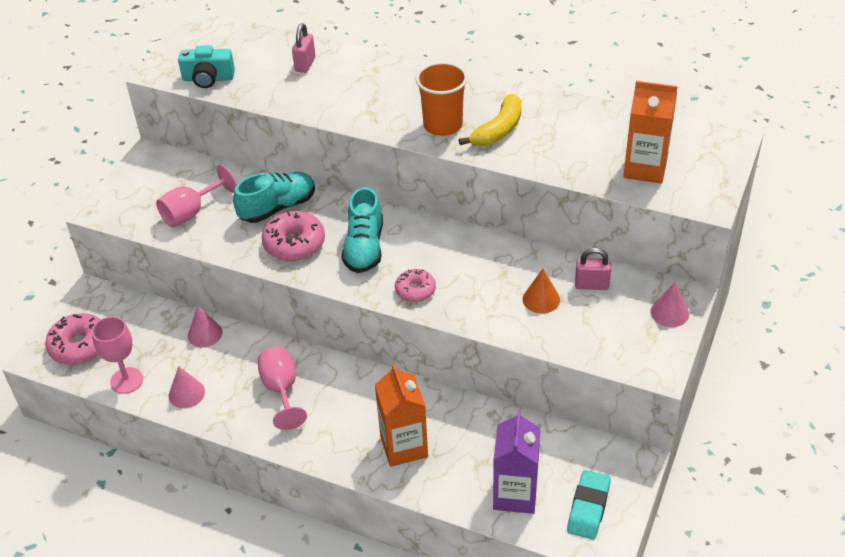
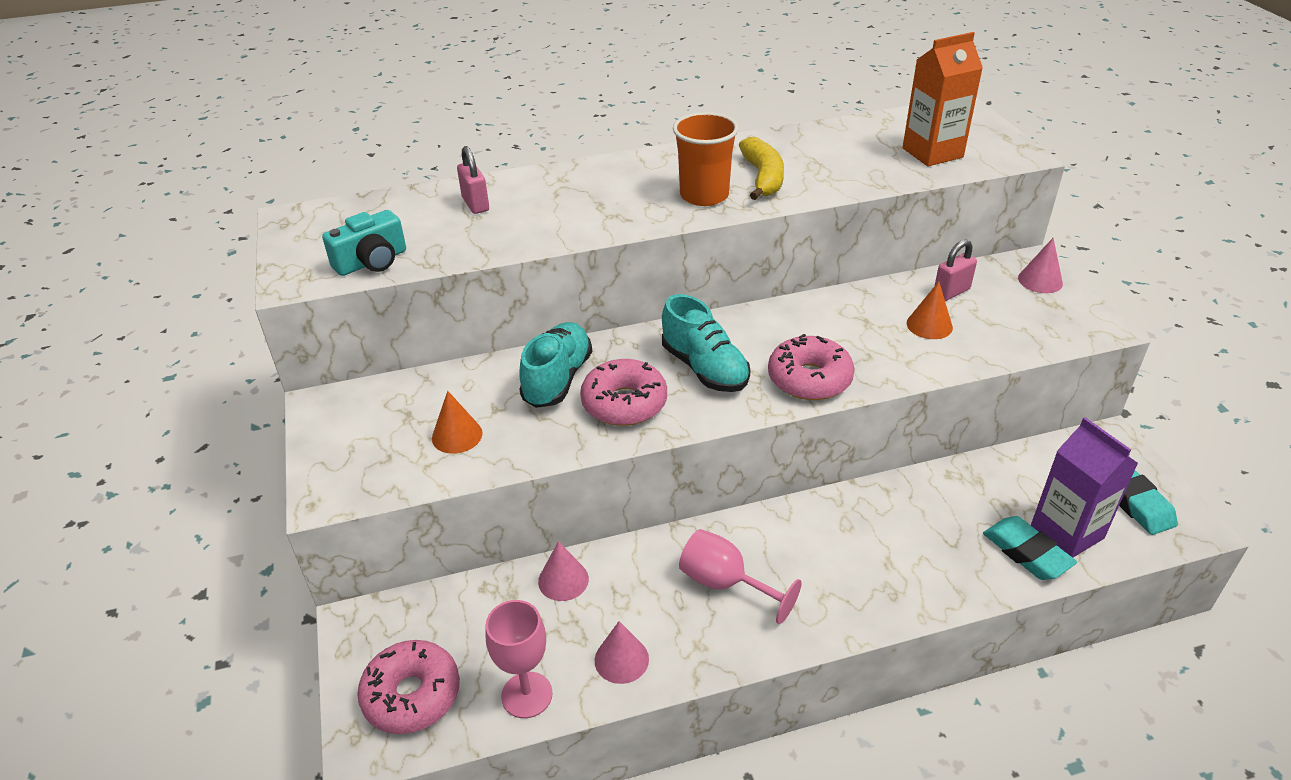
camera: 40 degrees left, 5 degrees down
pink goblet [156,164,237,227] -> orange cone [432,391,483,454]
orange carton [375,364,428,467] -> none
pink donut [395,269,436,302] -> pink donut [768,334,855,400], size x1.60
none -> turquoise eraser [983,516,1077,580]

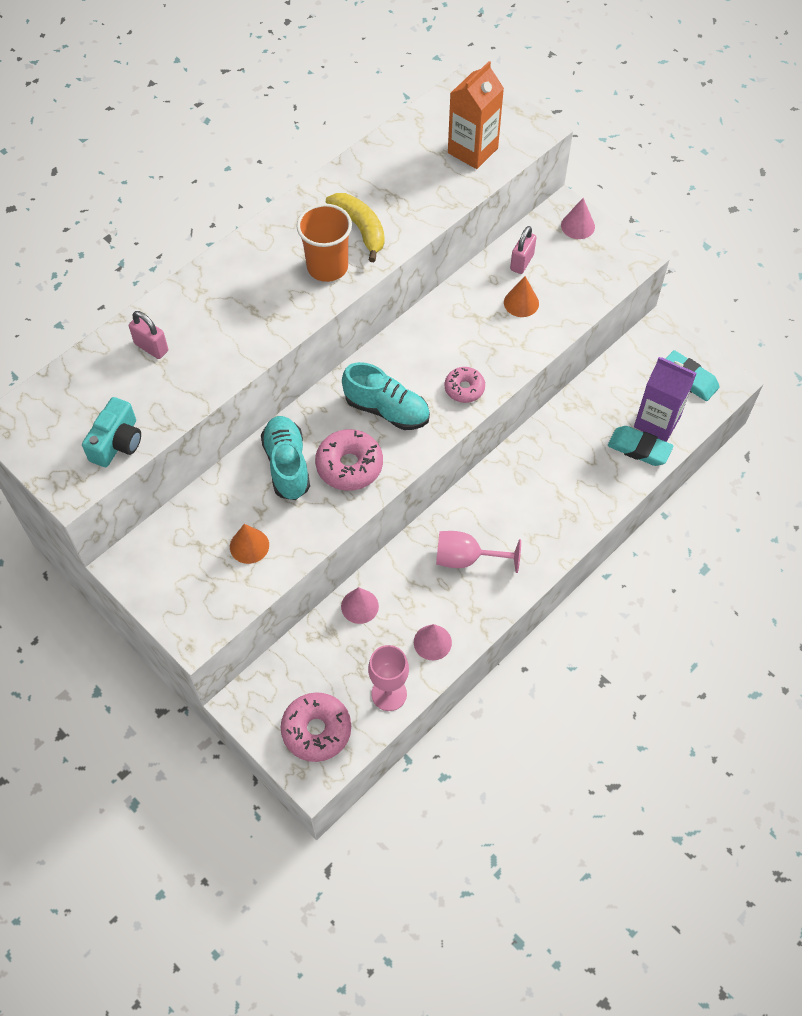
camera: 30 degrees left, 20 degrees up
pink donut [768,334,855,400] -> pink donut [445,367,485,403], size x0.62

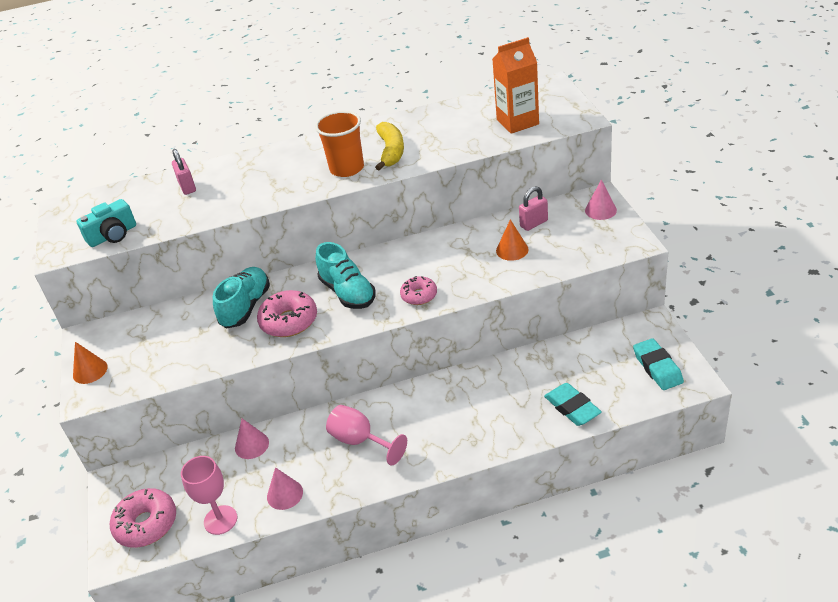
camera: 35 degrees right, 20 degrees down
orange cone [230,524,269,564] -> orange cone moved to [73,342,108,384]
purple carton [634,357,697,442] -> none

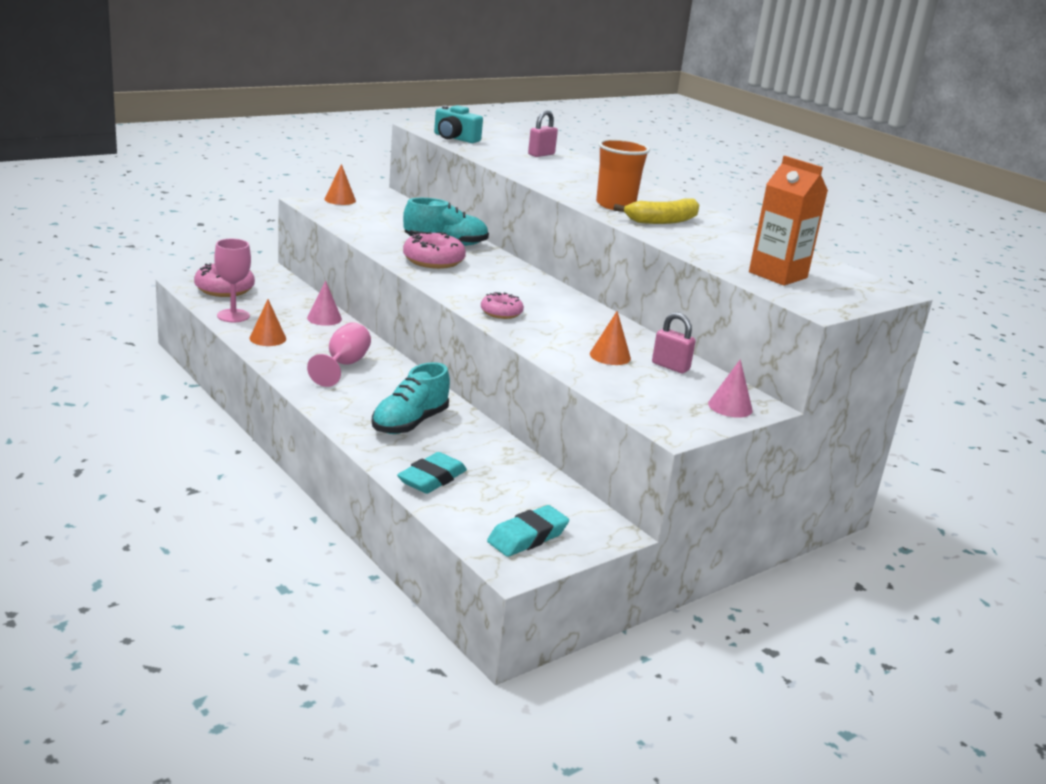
camera: 60 degrees right, 15 degrees down
pink cone [267,467,303,510] -> orange cone [249,299,286,346]
turquoise shoe [316,242,376,309] -> turquoise shoe moved to [372,362,450,434]

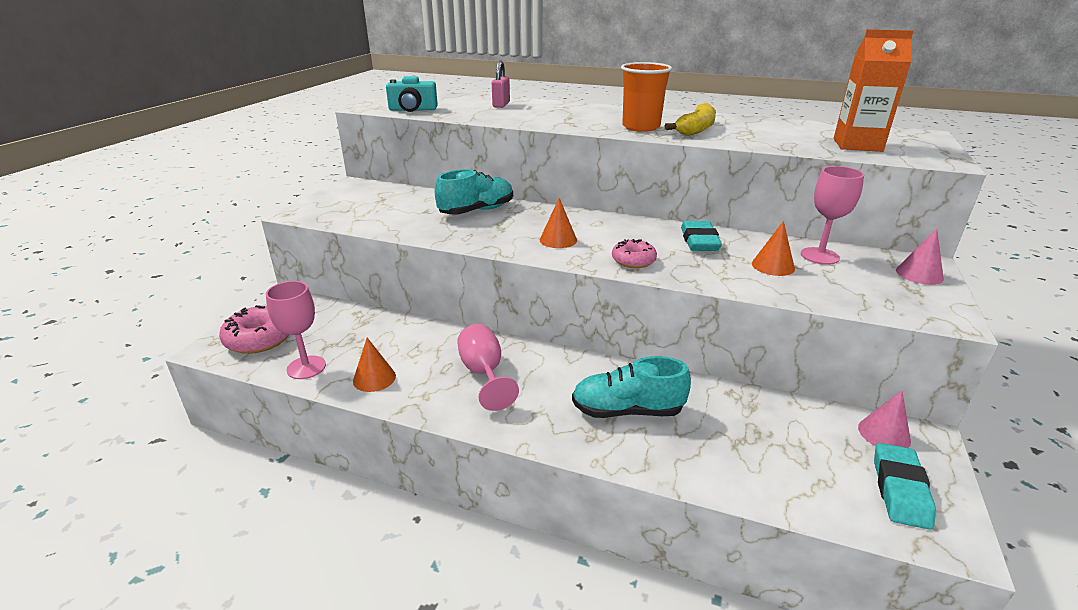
camera: 30 degrees left, 5 degrees up
pink cone [307,281,342,326] -> pink cone moved to [858,390,911,448]
orange cone [324,164,356,205] -> orange cone moved to [540,198,577,248]
turquoise shoe [372,362,450,434] -> turquoise shoe turned 90 degrees clockwise [572,356,691,418]
turquoise eraser [397,452,467,494] -> turquoise eraser moved to [681,221,722,251]
pink donut [403,232,466,269] -> none
pink padlock [652,312,696,373] -> pink goblet [801,166,864,265]

